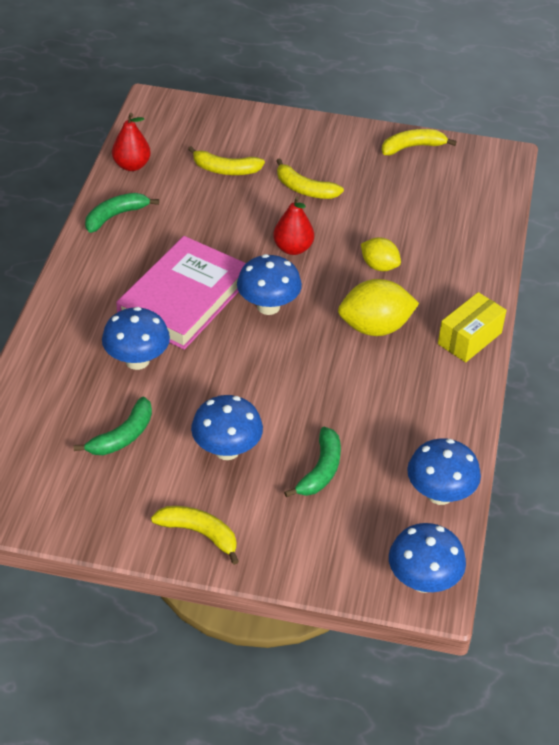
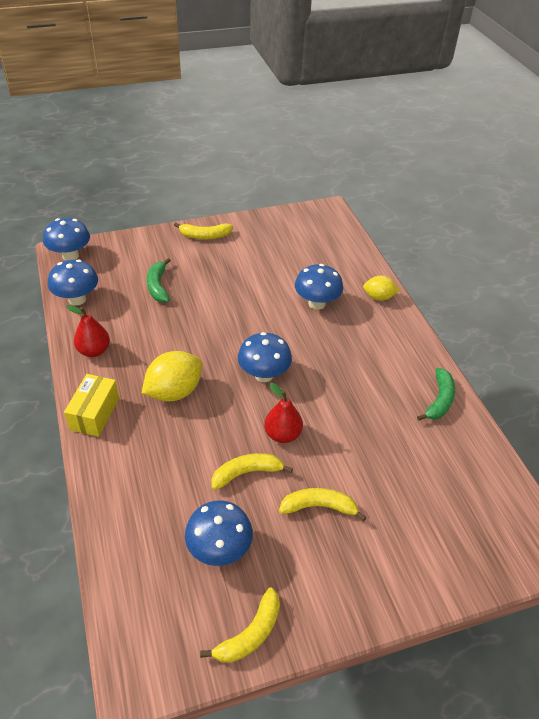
camera: 150 degrees right, 0 degrees up
green banana [73,397,152,455] -> none
red pear [112,113,151,171] -> red pear moved to [66,305,110,357]
pink book [116,236,246,350] -> none
yellow banana [188,146,265,175] -> yellow banana moved to [211,453,293,490]
blue mushroom [191,395,263,460] -> blue mushroom moved to [185,500,253,566]
yellow lemon [361,237,401,271] -> yellow lemon moved to [363,276,399,301]

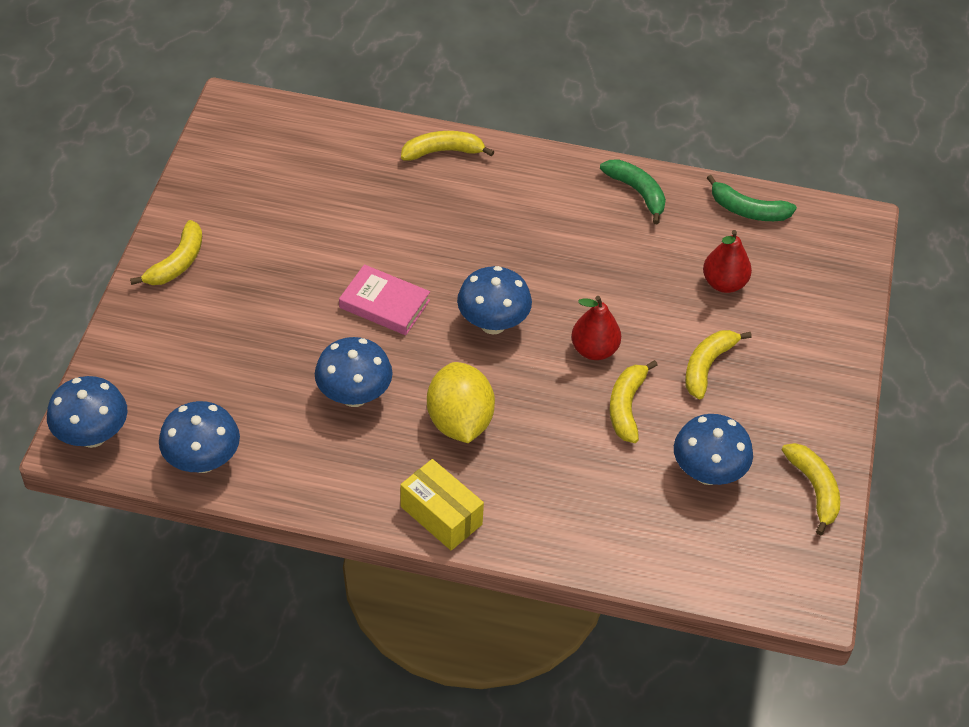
camera: 60 degrees left, 5 degrees up
red pear [66,305,110,357] -> red pear moved to [703,230,752,293]
green banana [147,258,171,303] -> green banana moved to [707,175,797,221]
blue mushroom [295,264,343,310] -> blue mushroom moved to [315,337,393,407]
yellow lemon [363,276,399,301] -> yellow banana [401,131,494,160]
none -> pink book [339,264,430,335]

